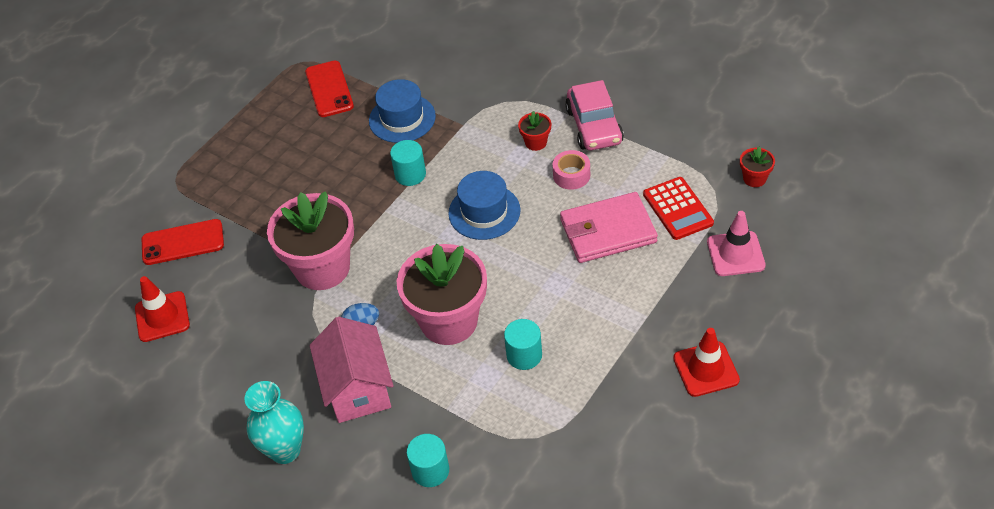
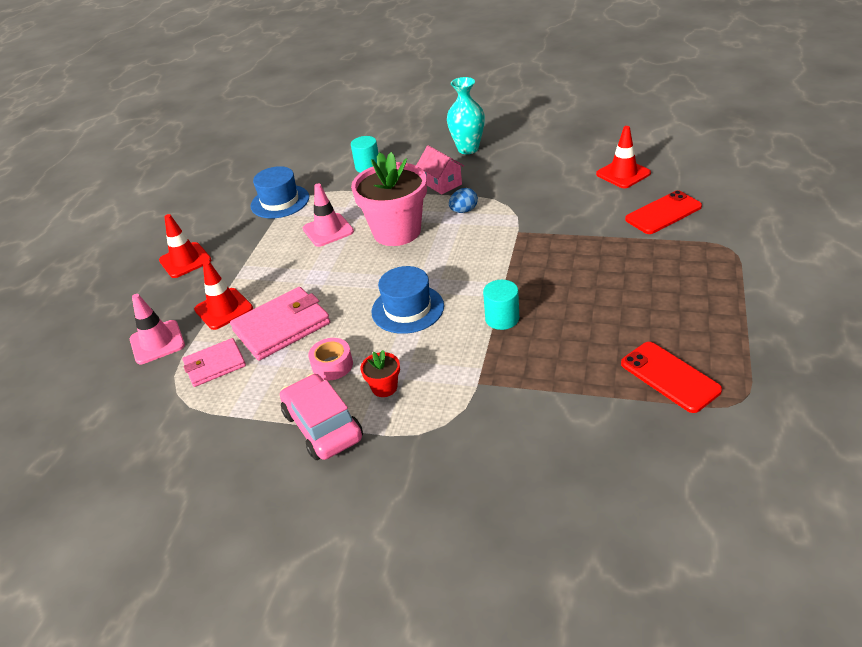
camera: 160 degrees right, 10 degrees down
pink flower pot [267,191,354,290] -> none
pink house [309,317,394,423] -> pink house [416,145,464,195], size x0.65
blue hat [369,79,436,143] -> blue hat moved to [251,166,309,219]
turquoise cylinder [504,319,542,370] -> pink traffic cone [303,183,354,247]
red calculator [643,177,714,240] -> pink wallet [183,338,246,387]
red flower pot [740,146,775,187] -> none
none -> red traffic cone [194,261,253,330]

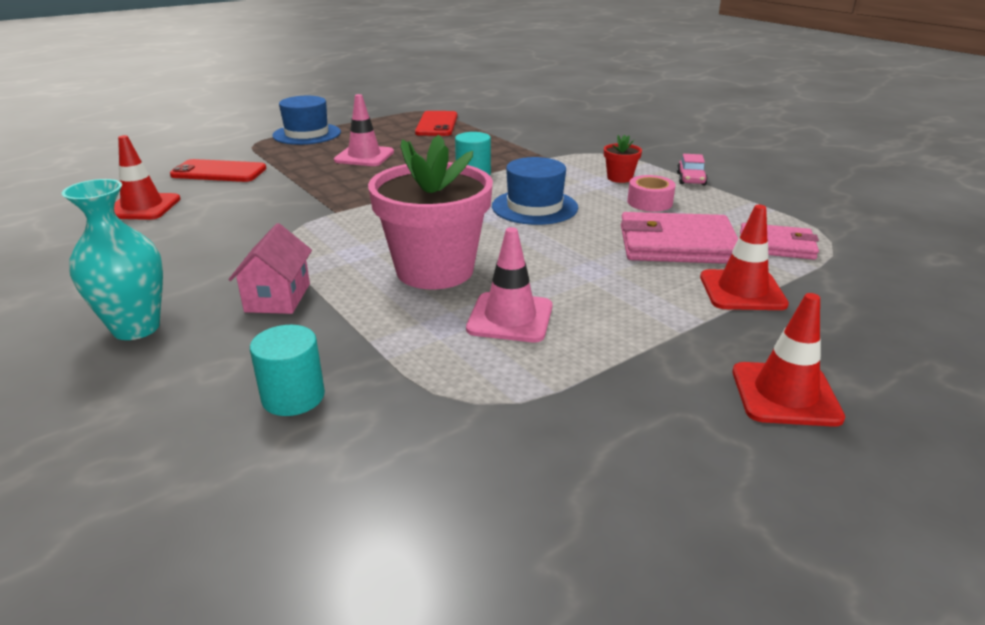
camera: 145 degrees left, 10 degrees down
pink traffic cone [130,294,185,364] -> pink traffic cone moved to [334,94,394,166]
blue hat [251,166,309,219] -> blue hat moved to [272,96,341,145]
pink car [280,374,363,460] -> pink car [677,154,708,186], size x0.52
blue egg [449,188,478,213] -> none

